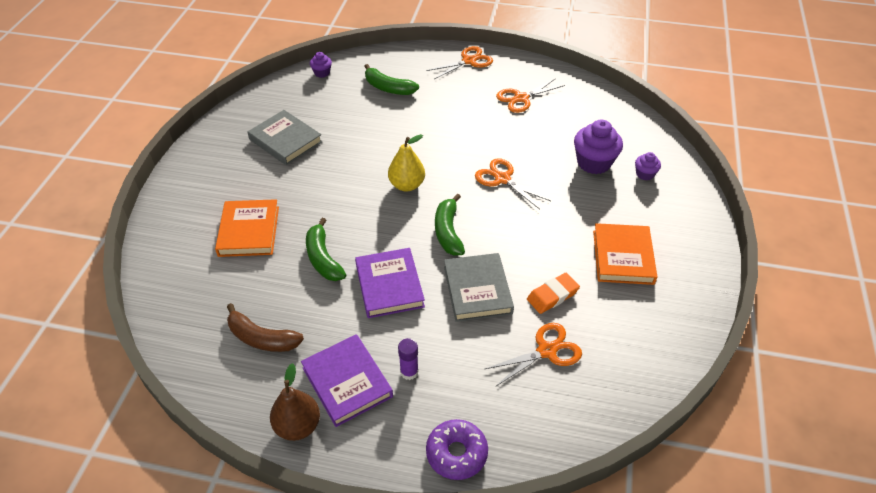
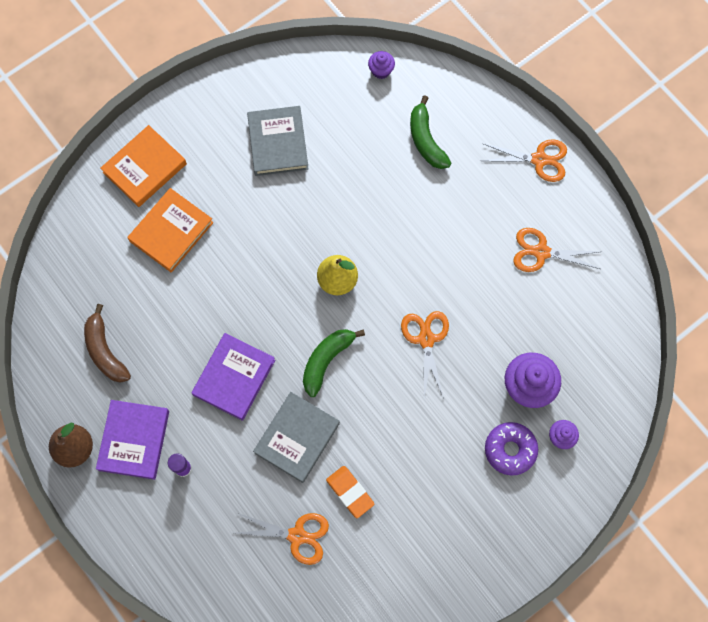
camera: 40 degrees right, 25 degrees up
green banana [306,218,346,281] -> none
purple donut [426,419,488,480] -> purple donut moved to [485,422,538,476]
orange eraser [527,273,580,314] -> orange eraser turned 45 degrees clockwise [326,466,375,518]
orange book [593,223,657,285] -> orange book moved to [100,125,187,207]

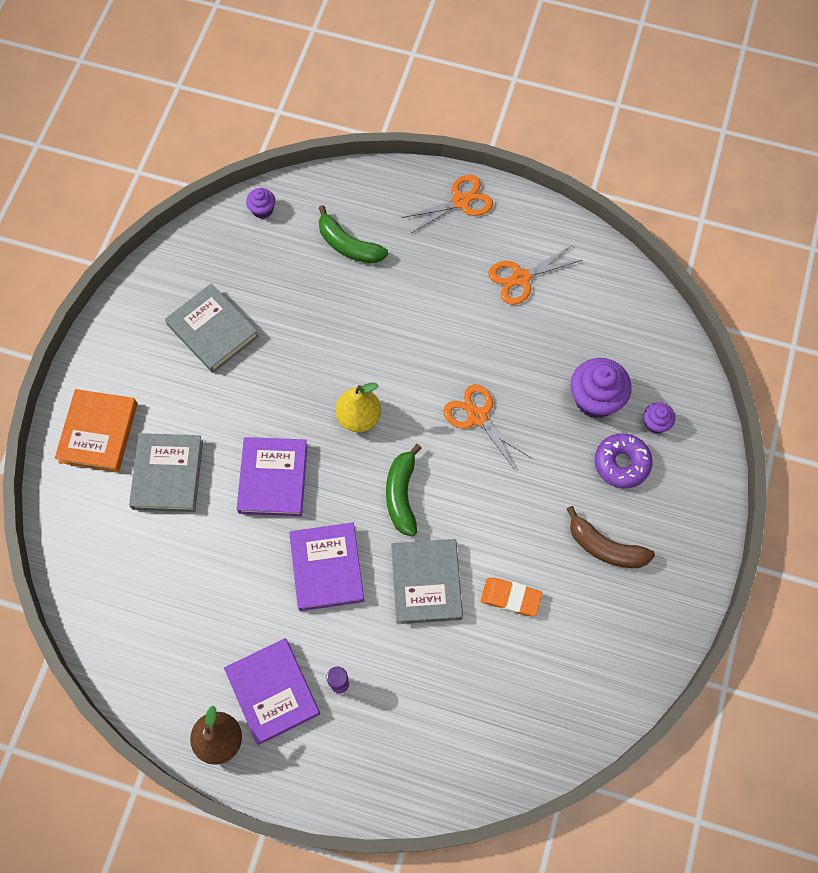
camera: 35 degrees left, 5 degrees down
brown banana [84,304,131,383] -> brown banana moved to [567,506,655,568]
orange book [127,188,214,272] -> grey book [129,433,203,512]
orange scissors [237,513,329,565] -> none
none -> purple book [237,437,308,516]

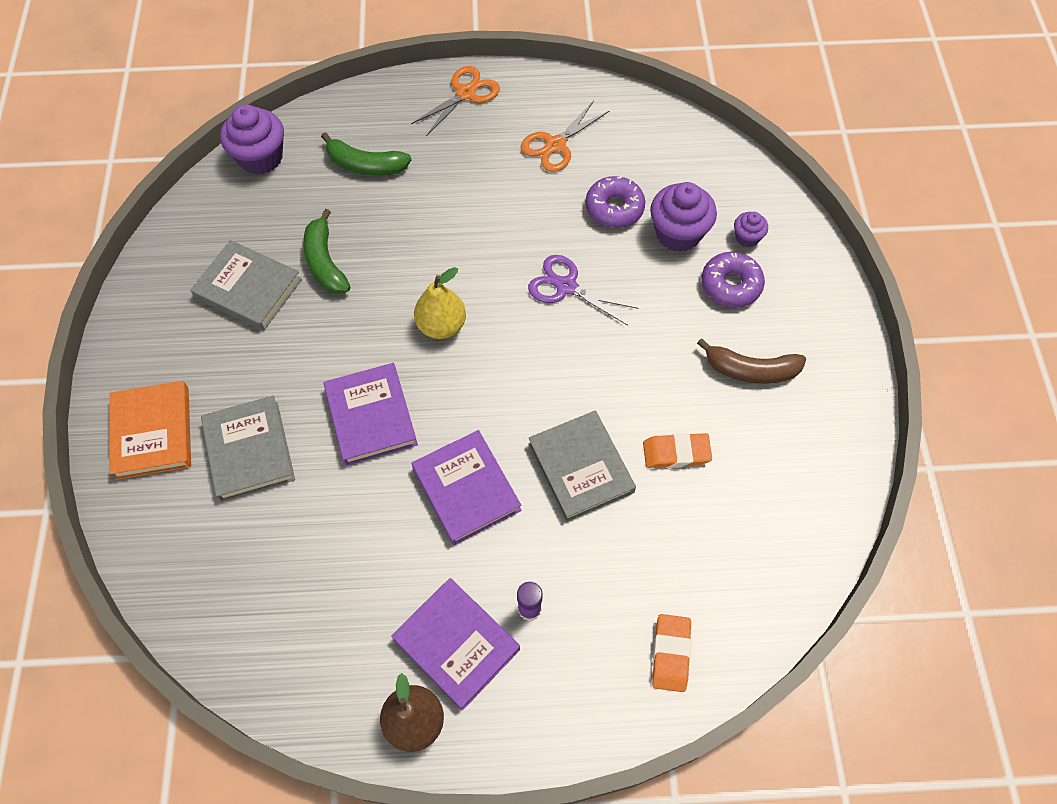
camera: 20 degrees left, 5 degrees down
purple cupcake [246,188,276,219] -> purple cupcake [220,105,284,175], size x1.91
green banana [386,444,421,536] -> green banana moved to [303,209,350,294]
orange scissors [444,384,531,471] -> purple scissors [528,255,638,326]
none -> purple donut [585,176,645,228]
none -> orange eraser [652,614,691,692]

